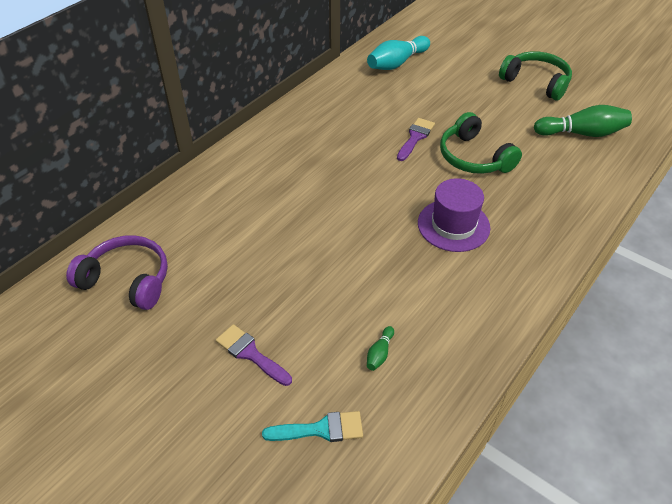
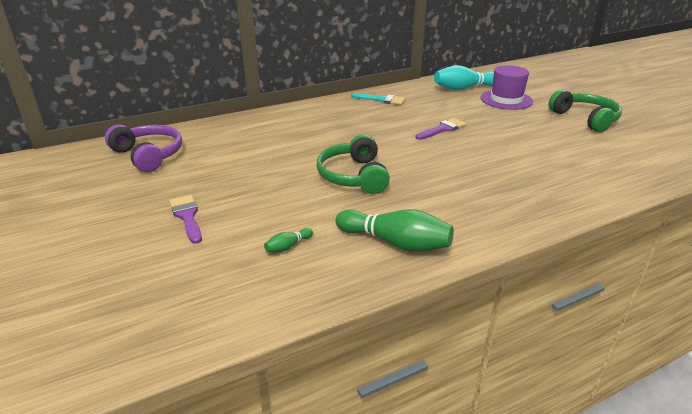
camera: 25 degrees right, 15 degrees down
turquoise brush [262,411,363,442] -> turquoise brush moved to [351,93,405,105]
purple hat [418,178,491,252] -> purple hat moved to [480,65,533,110]
green headphones [440,112,522,174] -> green headphones moved to [317,134,390,194]
green bowling pin [534,105,632,137] -> green bowling pin moved to [336,209,454,252]

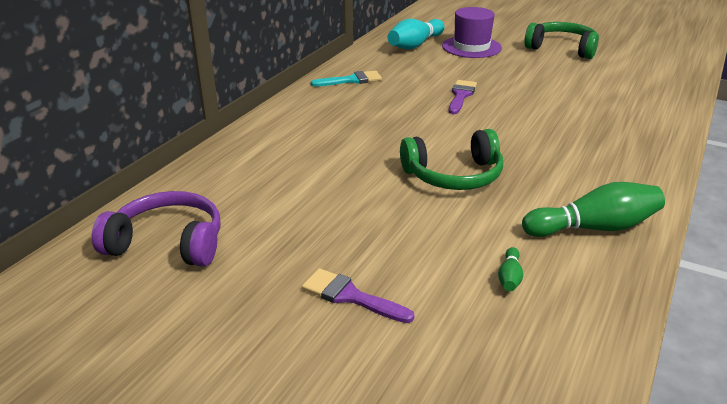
camera: 35 degrees left, 0 degrees up
green headphones [317,134,390,194] -> green headphones turned 60 degrees counterclockwise [400,129,503,190]

